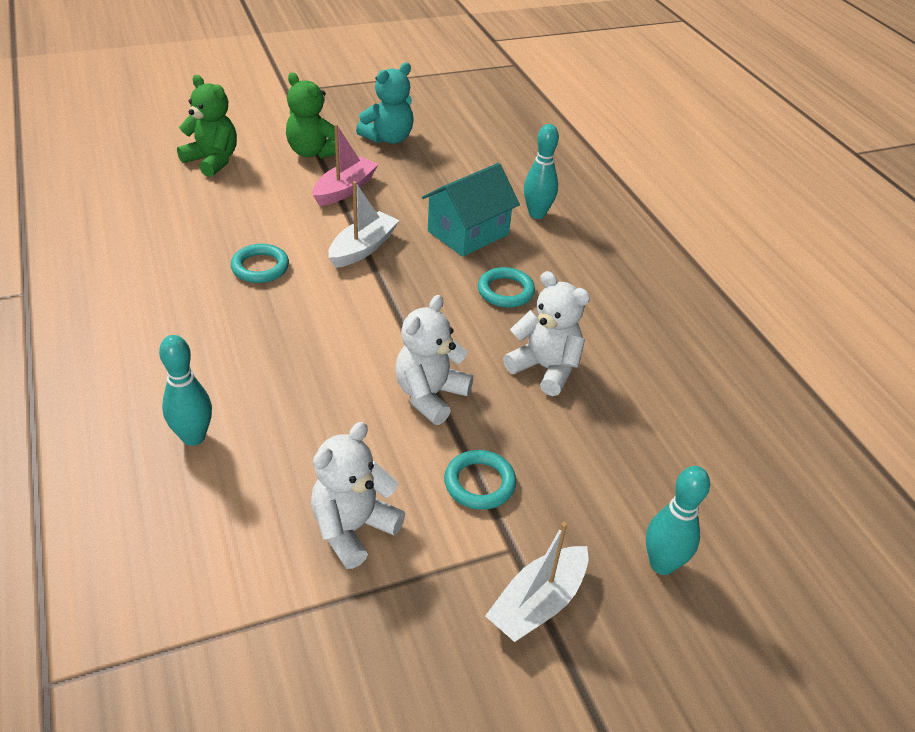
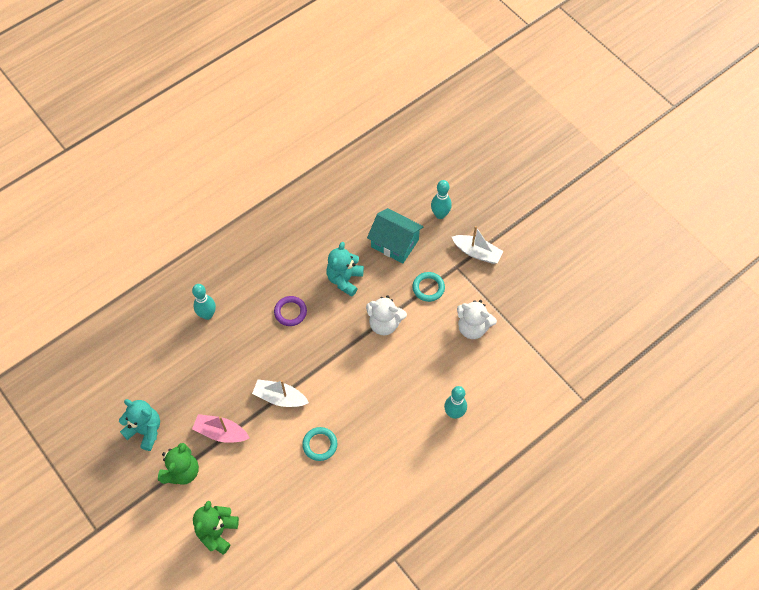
camera: 105 degrees left, 20 degrees up
turquoise house [422,163,520,257] -> turquoise house moved to [367,208,424,263]
turquoise ring [478,267,535,308] -> purple ring [274,296,307,326]
white teddy bear [503,271,590,396] -> turquoise teddy bear [326,242,364,297]

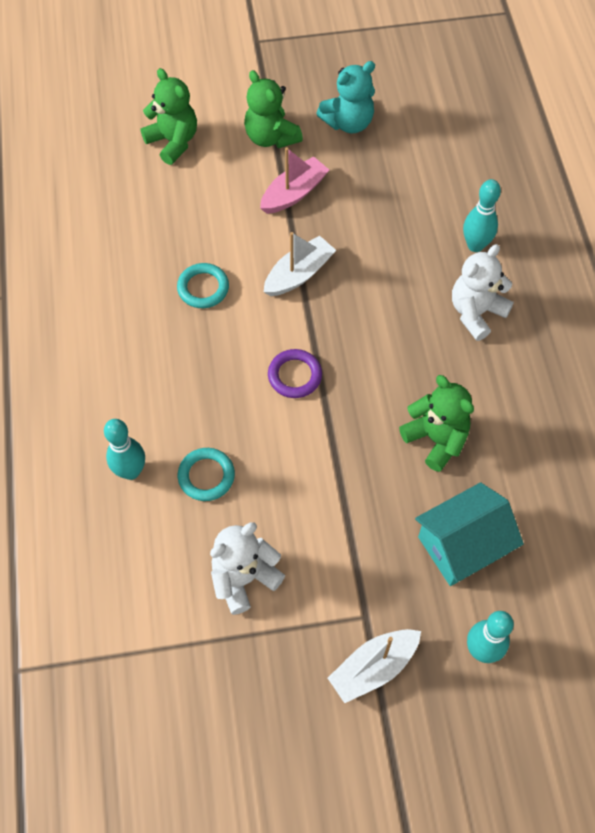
camera: 120 degrees right, 0 degrees up
purple ring [274,296,307,326] -> purple ring moved to [268,349,322,398]
turquoise teddy bear [326,242,364,297] -> green teddy bear [399,375,474,472]
white teddy bear [366,295,407,336] -> white teddy bear moved to [452,244,514,341]
turquoise ring [413,272,445,302] -> turquoise ring moved to [178,448,235,501]

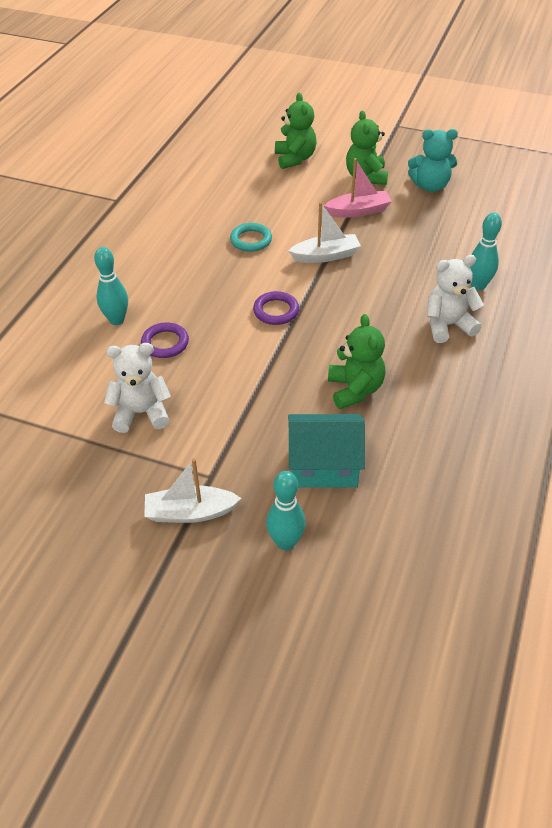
camera: 30 degrees right, 15 degrees down
turquoise ring [178,448,235,501] -> purple ring [141,322,189,358]

